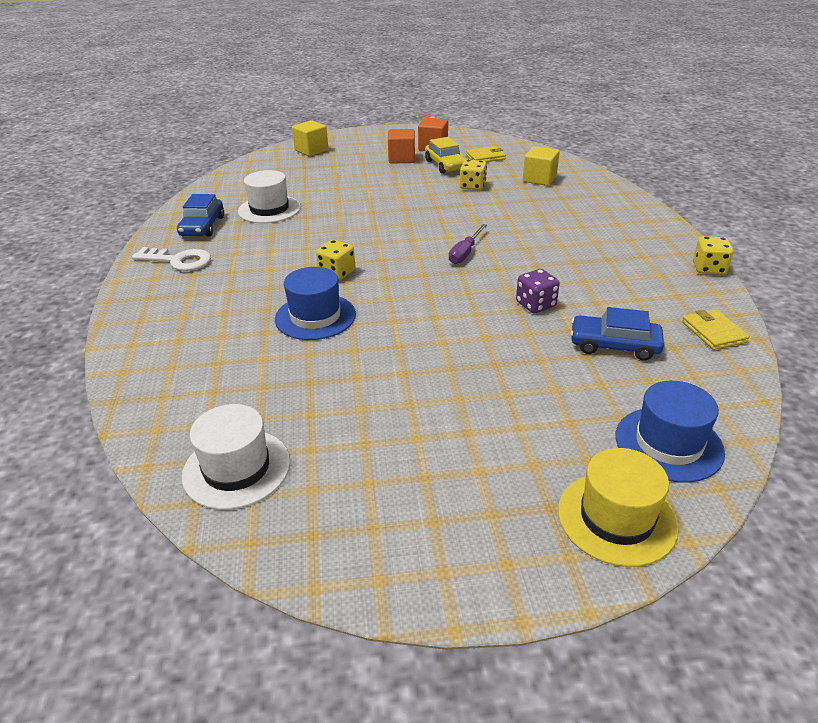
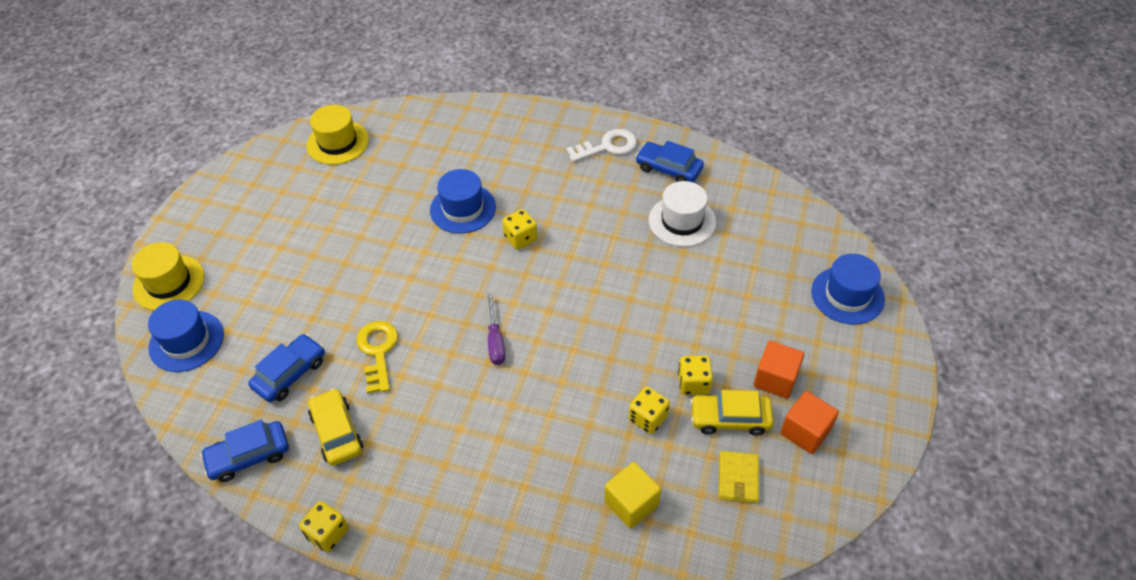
camera: 115 degrees right, 15 degrees up
white key [132,247,211,271] -> white key turned 150 degrees counterclockwise [566,129,637,162]
white hat [182,404,290,510] -> yellow hat [306,105,369,165]
yellow cube [292,120,329,156] -> blue hat [811,254,885,325]
purple screwdriver [449,224,487,264] -> purple screwdriver turned 150 degrees counterclockwise [487,293,505,365]
purple dice [516,269,560,313] -> yellow key [356,321,398,394]
yellow wallet [682,309,750,350] -> blue car [200,420,289,482]
none -> yellow car [308,388,363,466]
none -> yellow dice [678,356,713,395]

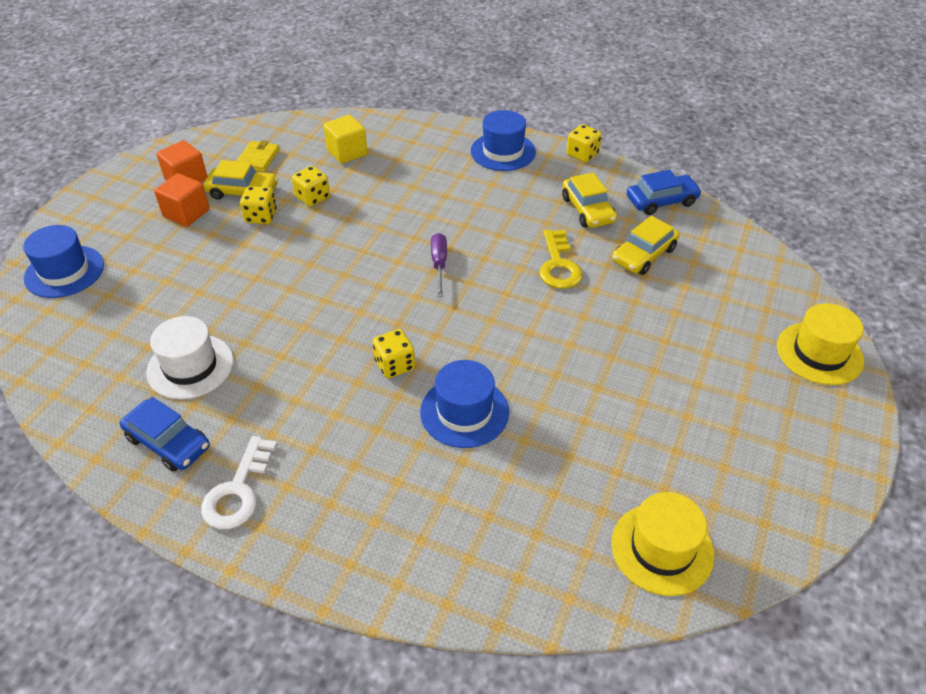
camera: 175 degrees left, 5 degrees down
blue hat [148,299,224,372] -> blue hat moved to [471,110,536,171]
blue car [248,334,325,402] -> yellow car [612,216,679,275]
white key [566,129,637,162] -> white key turned 60 degrees counterclockwise [201,436,277,529]

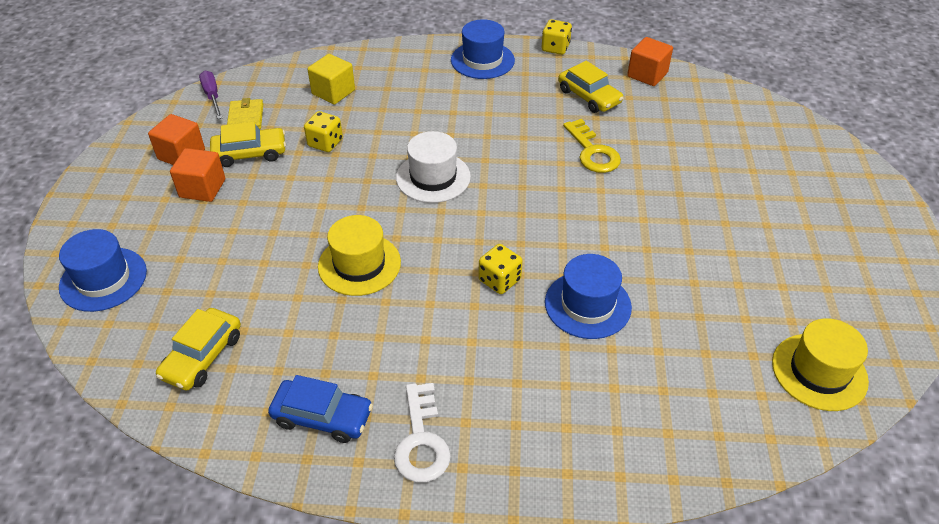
camera: 20 degrees left, 0 degrees up
white hat [146,316,233,399] -> white hat moved to [396,131,471,203]
yellow dice [240,186,277,224] -> none
purple screwdriver [431,233,447,297] -> purple screwdriver moved to [199,71,222,119]
yellow car [612,216,679,275] -> yellow car moved to [156,308,241,390]
blue car [627,170,702,215] -> orange cube [627,37,673,86]
yellow hat [777,303,864,385] -> yellow hat moved to [318,215,401,296]

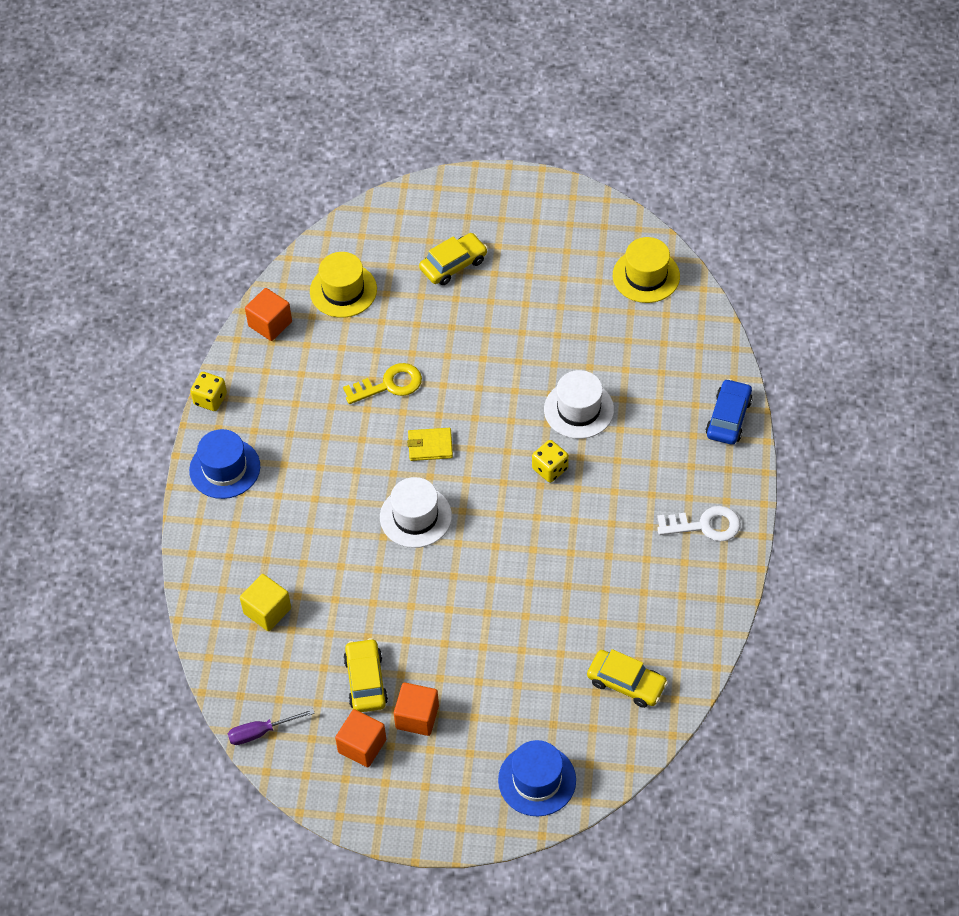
camera: 85 degrees left, 10 degrees up
yellow wallet [227,98,263,129] -> yellow wallet moved to [407,428,453,461]
blue car [268,375,373,443] -> blue car moved to [706,379,753,445]
yellow dice [304,111,343,152] -> none
yellow hat [318,215,401,296] -> yellow hat moved to [310,252,377,318]
blue hat [545,254,632,339] -> white hat [544,370,614,439]
yellow car [558,61,623,113] -> yellow car moved to [419,233,487,285]

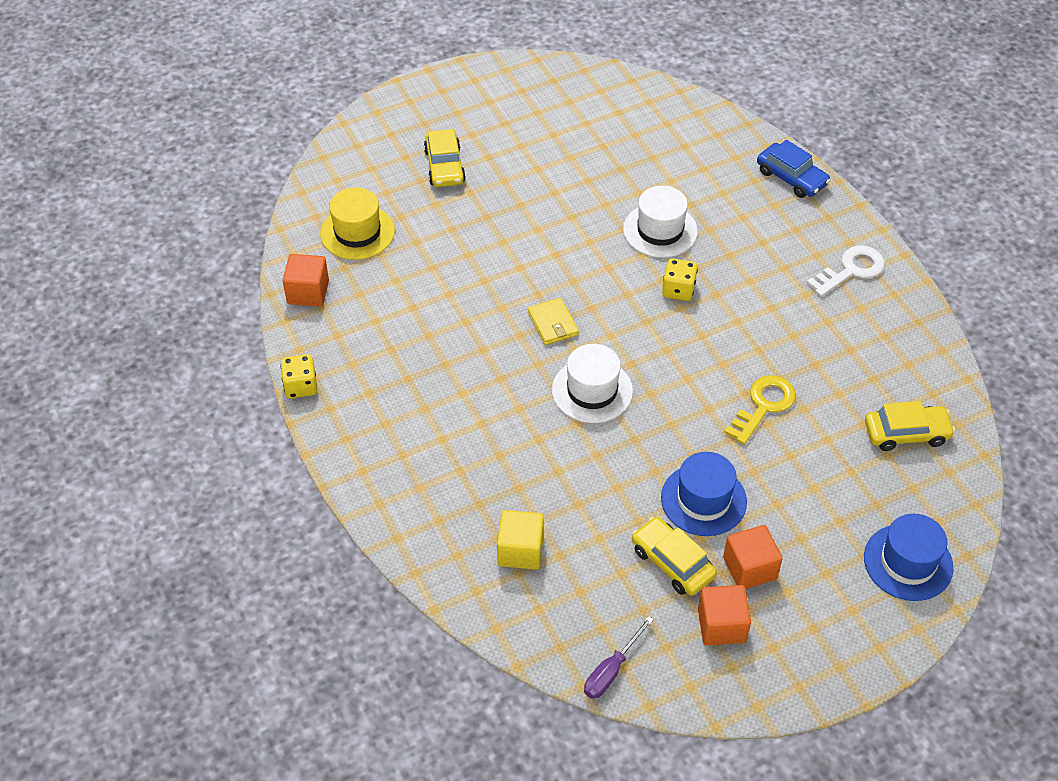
camera: 35 degrees left, 5 degrees down
blue hat [189,429,260,499] -> blue hat moved to [661,452,747,536]
yellow key [343,363,422,404] -> yellow key moved to [724,375,796,445]
yellow wallet [407,428,453,461] -> yellow wallet turned 75 degrees counterclockwise [528,298,579,345]
yellow car [419,233,487,285] -> yellow car turned 150 degrees clockwise [424,129,466,187]
yellow hat [613,237,680,303] -> none
blue car [706,379,753,445] -> blue car turned 150 degrees clockwise [757,140,831,198]

